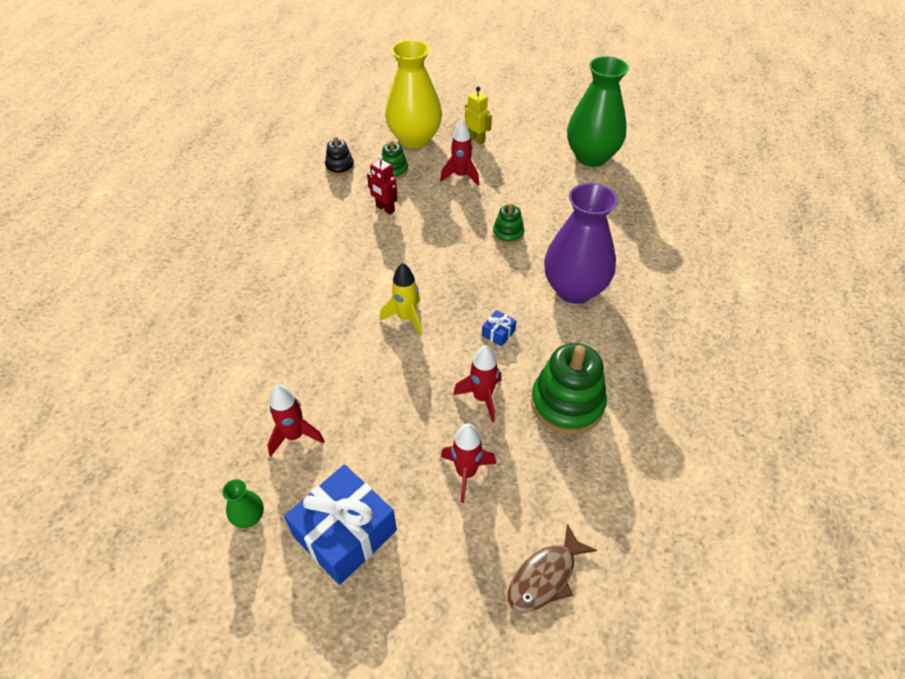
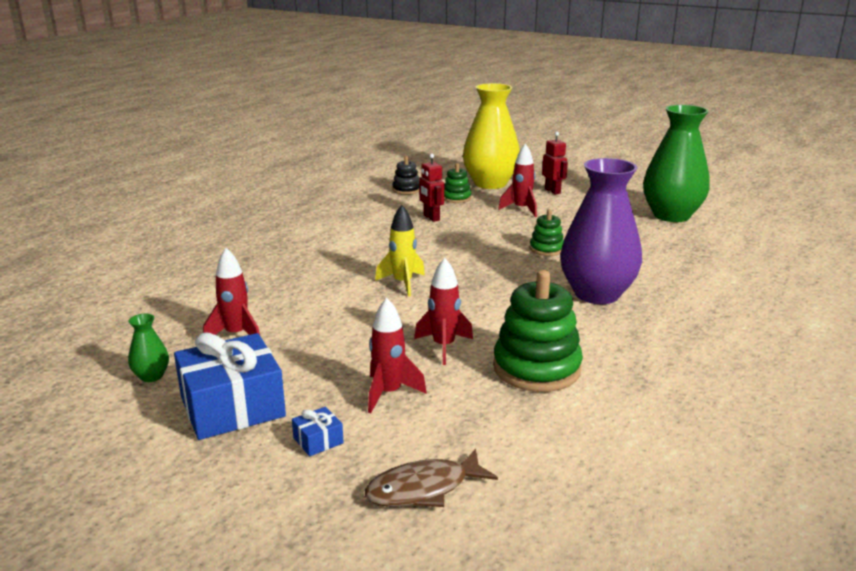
camera: 20 degrees right, 25 degrees down
yellow robot [465,87,492,145] -> red robot [542,132,568,194]
blue gift [482,310,516,346] -> blue gift moved to [292,407,344,457]

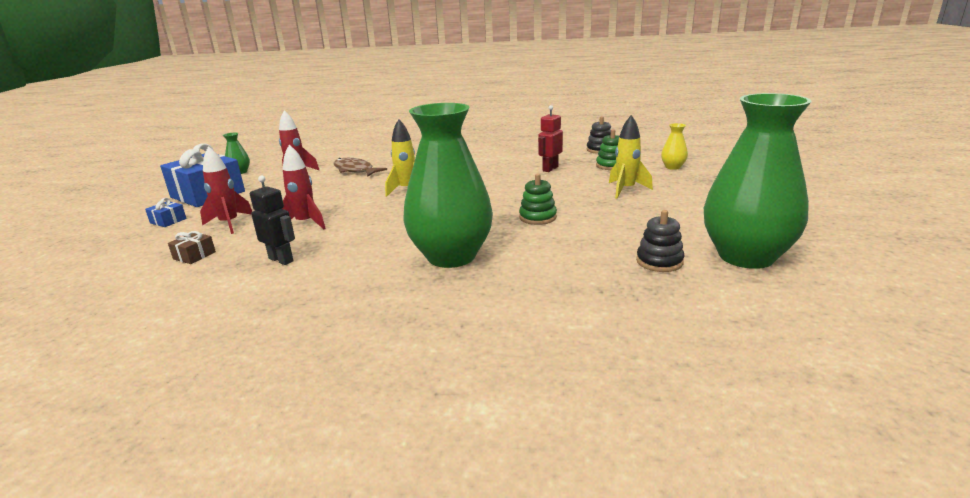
camera: 65 degrees right, 0 degrees up
brown fish [365,449,498,507] -> brown fish moved to [333,158,387,177]
yellow vase [463,83,520,189] -> yellow vase [661,123,688,170], size x0.40
green stacking toy [493,270,583,392] -> black robot [250,176,295,265]
red rocket [498,143,537,217] -> yellow rocket [609,115,653,199]
red robot [542,132,568,194] -> none
purple vase [560,158,642,304] -> green vase [403,103,493,268]
none -> brown gift [168,231,216,264]
none -> black stacking toy [636,210,684,272]

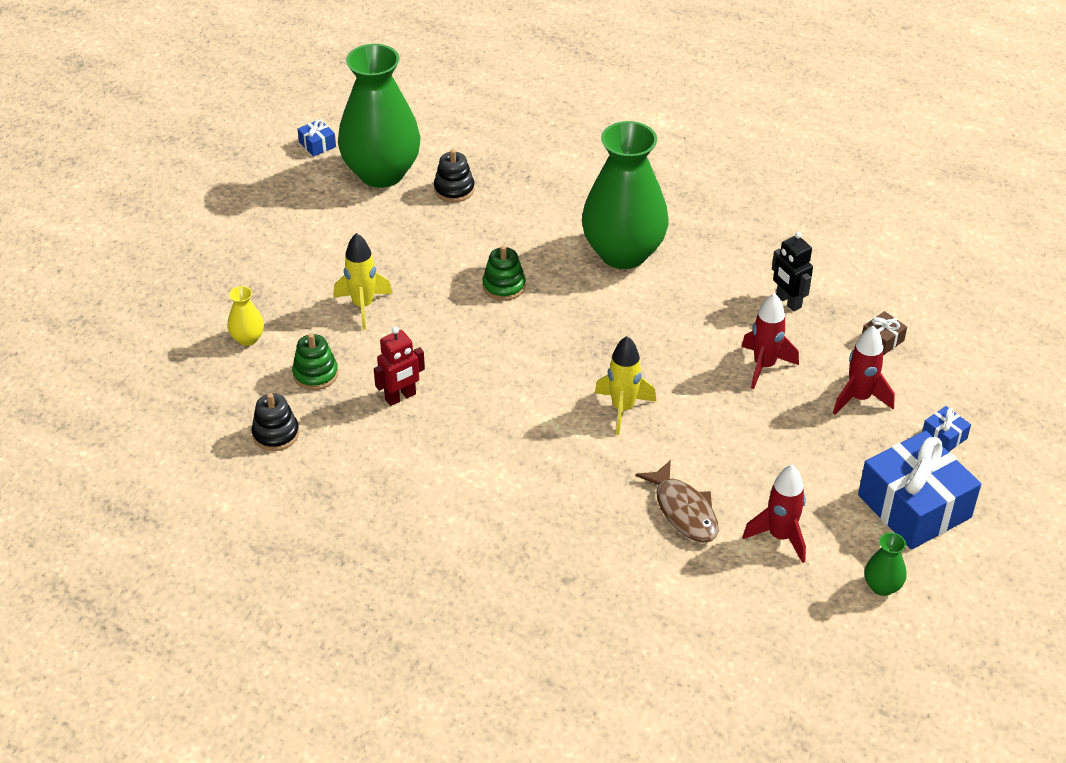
camera: 160 degrees left, 20 degrees up
none -> blue gift [298,119,336,157]

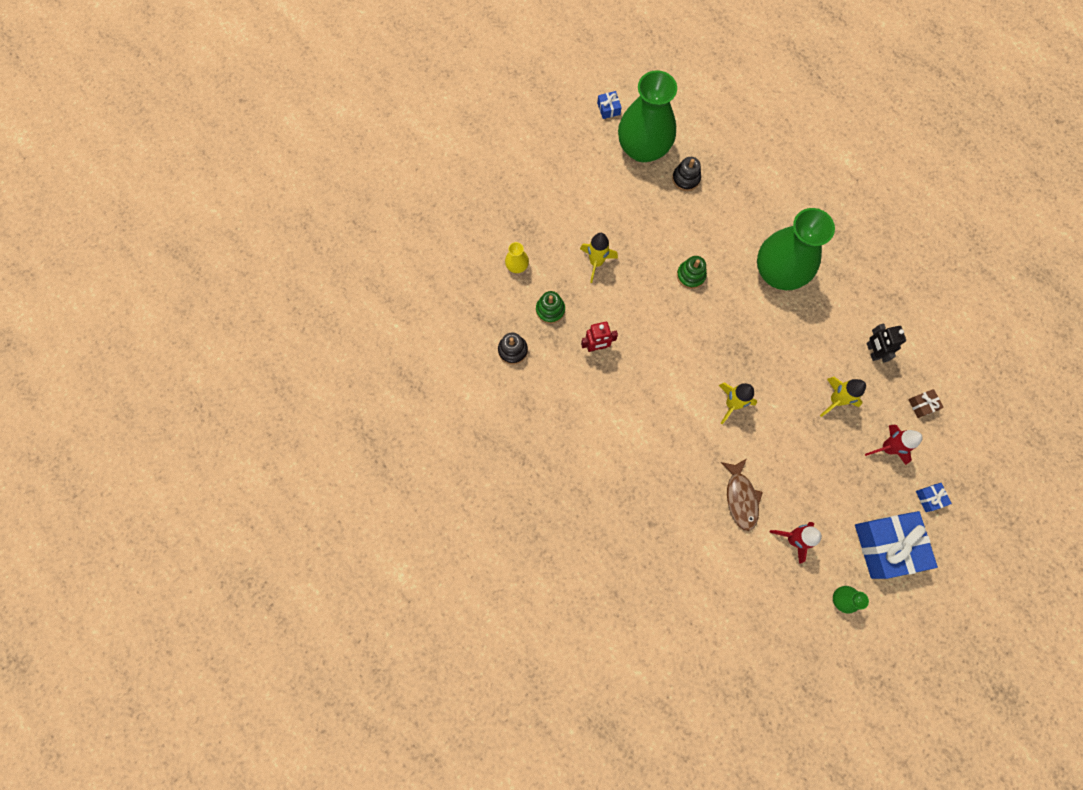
camera: 20 degrees right, 30 degrees up
red rocket [741,293,799,389] -> yellow rocket [820,377,866,417]

